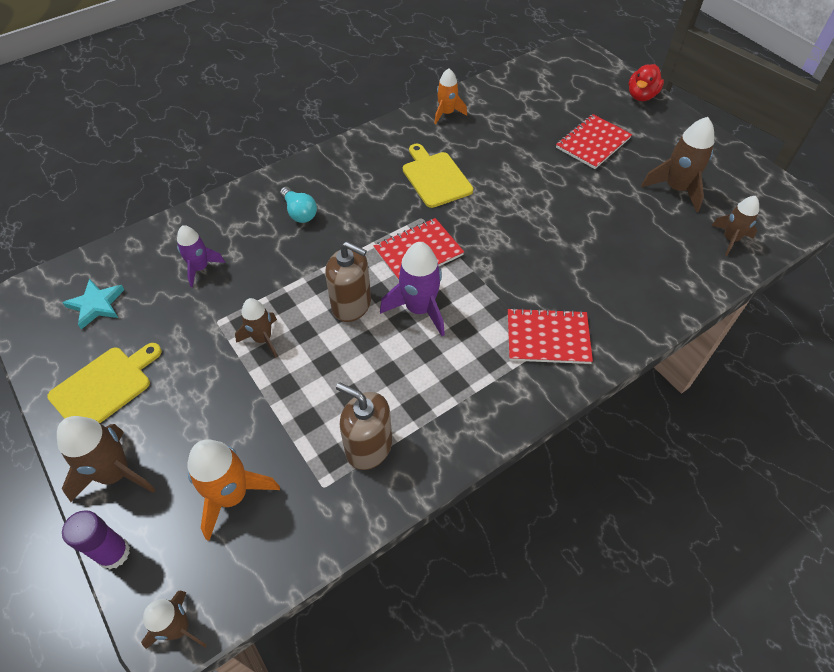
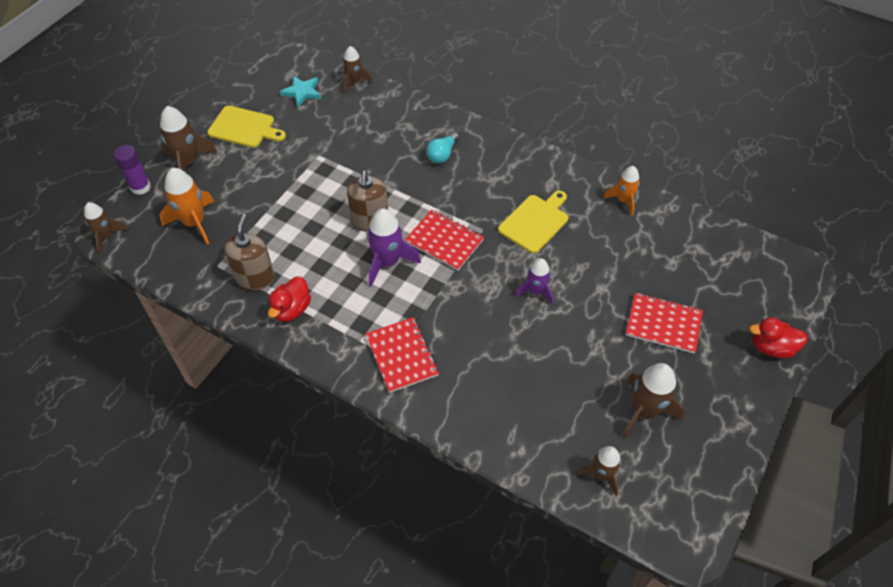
camera: 65 degrees right, 0 degrees up
purple rocket [177,225,225,287] -> purple rocket moved to [515,258,553,305]
brown rocket [235,298,277,357] -> brown rocket moved to [343,46,373,94]
none -> red duck [268,276,311,322]

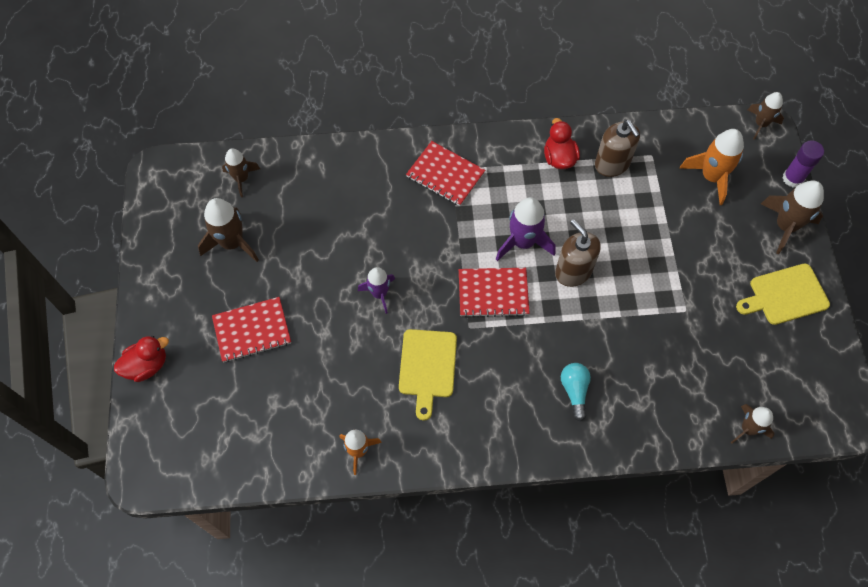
camera: 145 degrees right, 10 degrees up
turquoise star [280,76,321,107] -> none

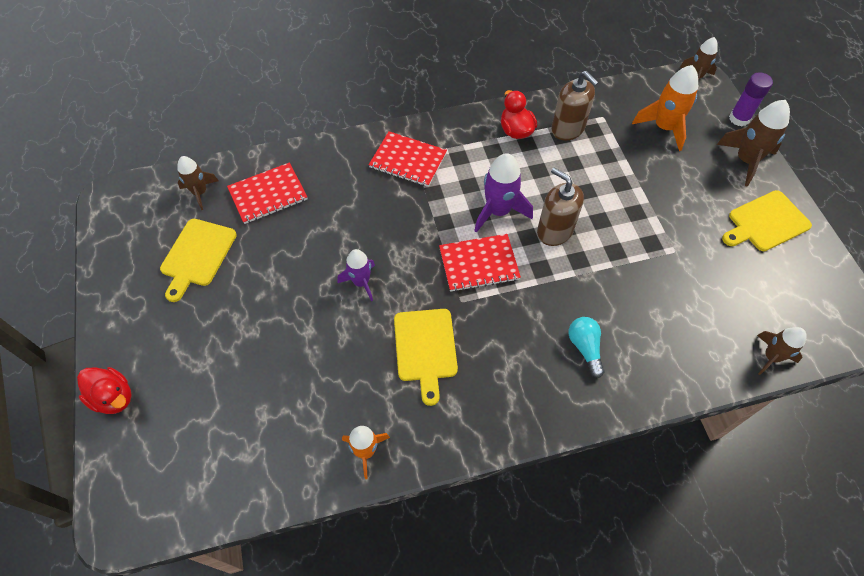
camera: 10 degrees left, 5 degrees down
red duck [114,336,169,382] -> red duck turned 75 degrees clockwise [77,367,132,414]
brown rocket [198,198,259,262] -> yellow cutting board [160,219,237,302]
red notebook [212,297,291,362] -> red notebook moved to [227,162,307,224]

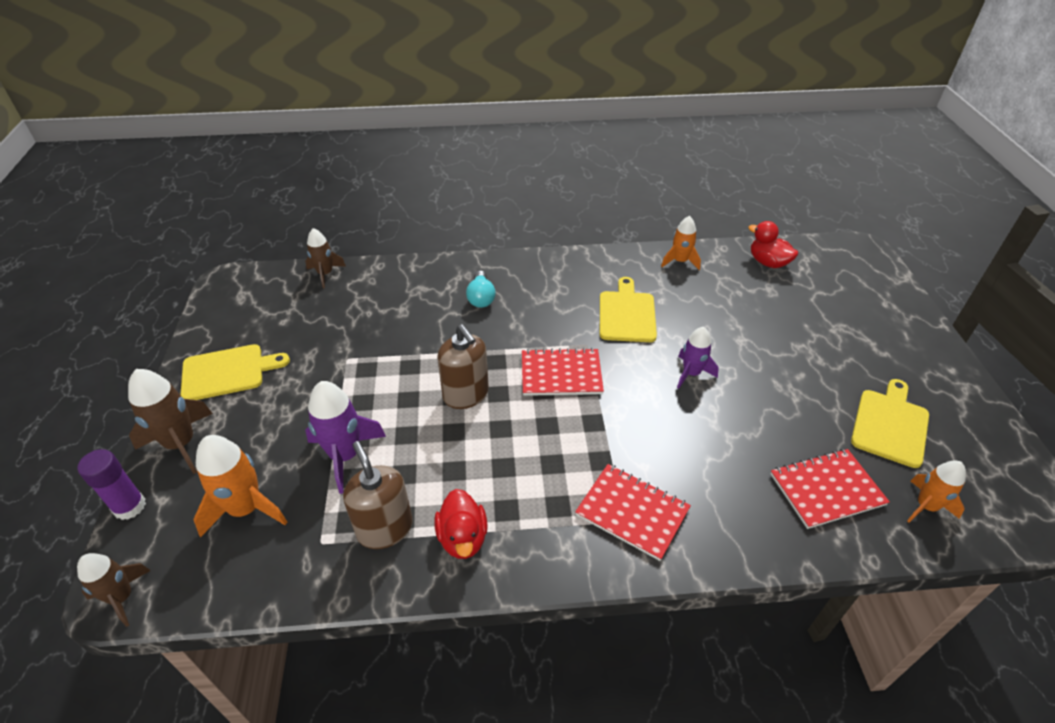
camera: 170 degrees left, 15 degrees down
red duck [77,367,132,414] -> red duck moved to [748,221,798,268]
brown rocket [177,156,218,210] -> orange rocket [907,460,966,523]
purple rocket [474,153,533,233] -> purple rocket moved to [305,381,386,494]

